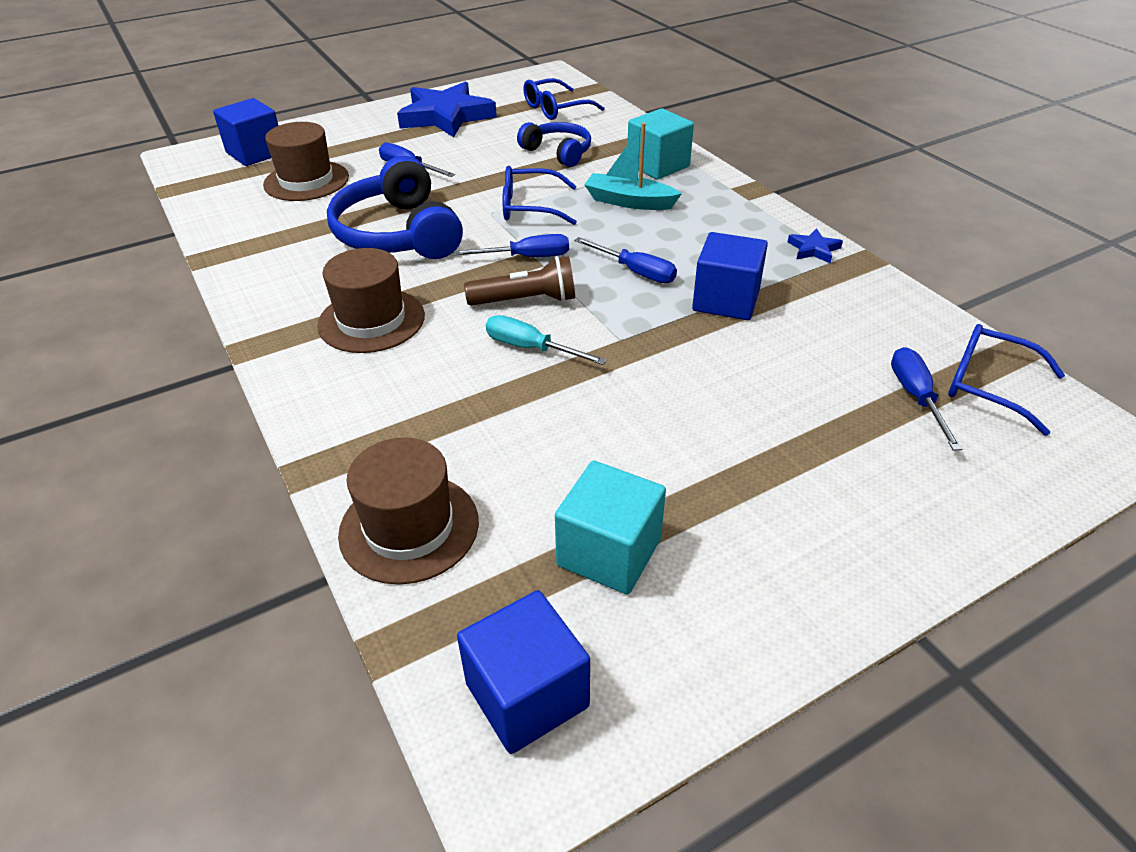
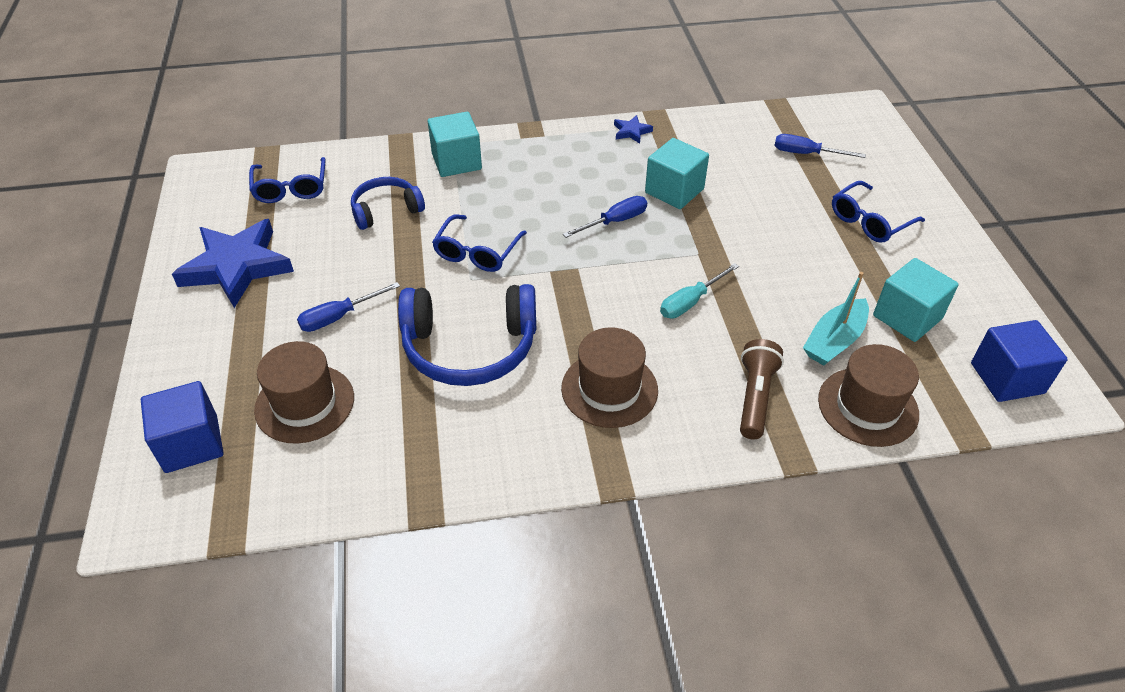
camera: 70 degrees left, 5 degrees up
blue screwdriver [454,234,569,257] -> none
brown flashlight [464,256,575,306] -> brown flashlight moved to [740,339,784,439]
turquoise boat [584,123,682,210] -> turquoise boat moved to [803,272,869,366]
blue cube [692,232,768,320] -> turquoise cube [645,138,709,209]
blue glasses [948,324,1065,436] -> blue glasses moved to [832,181,925,243]

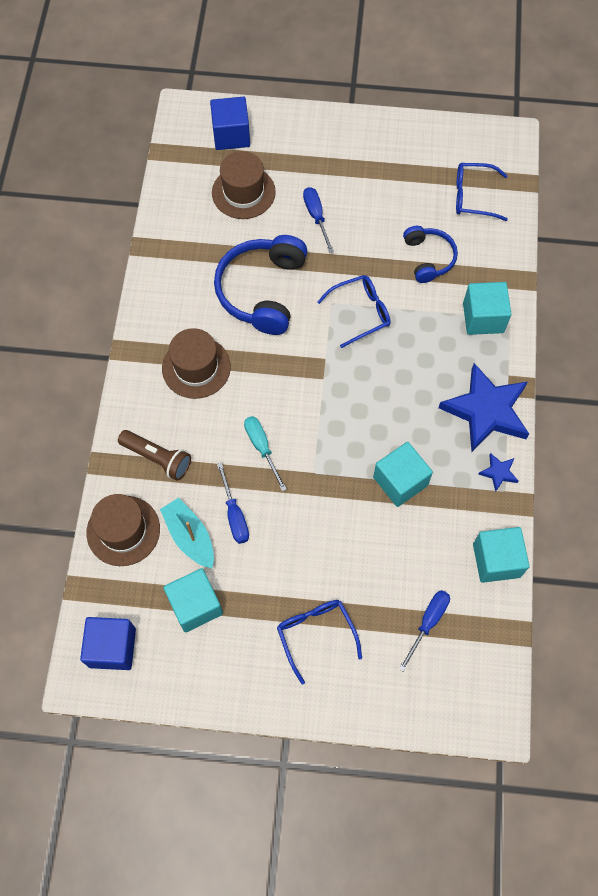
camera: 105 degrees right, 20 degrees up
blue star [172,219,294,308] -> blue star moved to [439,363,529,452]
blue glasses [432,214,527,272] -> blue glasses turned 120 degrees clockwise [317,275,391,348]
blue screwdriver [563,196,647,238] -> blue screwdriver moved to [217,463,249,544]
none -> turquoise cube [473,527,530,583]

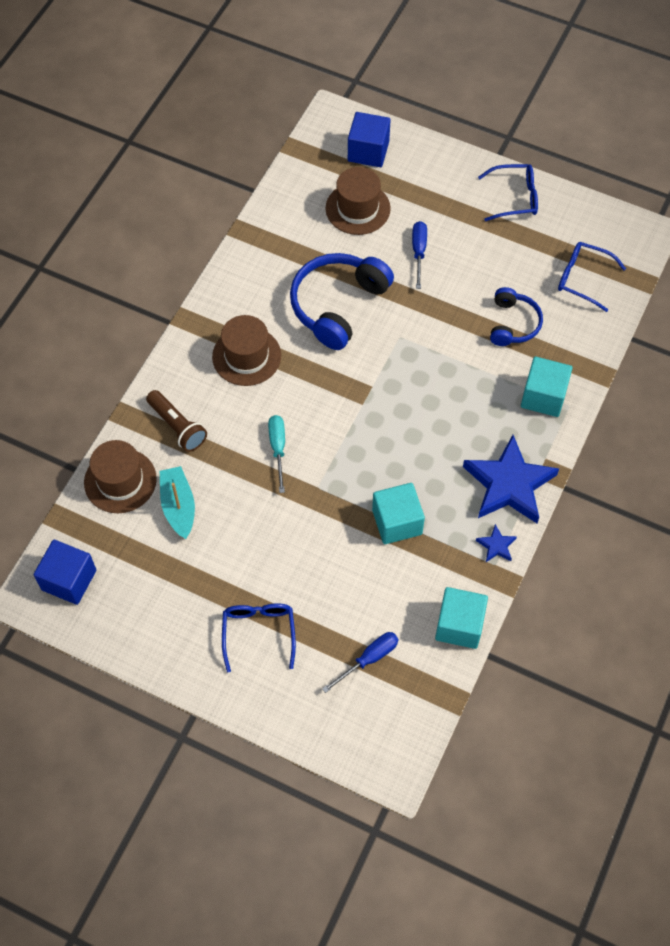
camera: 20 degrees right, 5 degrees down
turquoise cube [163,568,223,633] -> none
blue screwdriver [217,463,249,544] -> none
blue glasses [317,275,391,348] -> blue glasses moved to [478,164,538,221]

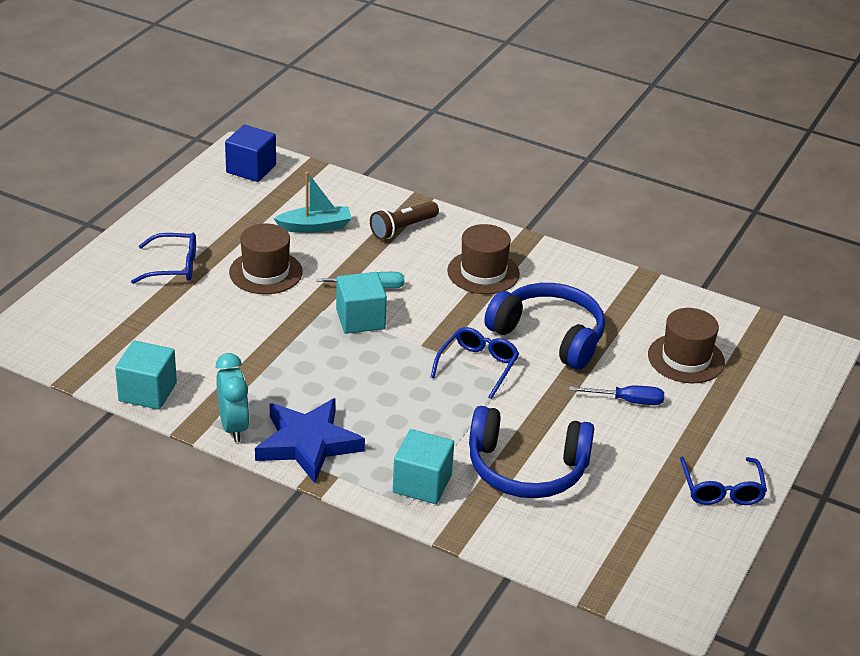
camera: 90 degrees right, 25 degrees down
brown hat [84,440,157,513] -> brown hat moved to [229,223,303,294]
blue screwdriver [322,632,398,693] -> none
blue cube [348,112,390,167] -> none
turquoise cube [372,483,425,544] -> turquoise cube moved to [336,272,387,334]
blue star [476,524,517,562] -> turquoise clock [216,353,250,442]
blue headphones [490,287,543,346] -> blue headphones [469,406,594,498], size x1.70
blue glasses [558,242,626,312] -> blue glasses moved to [431,327,519,399]

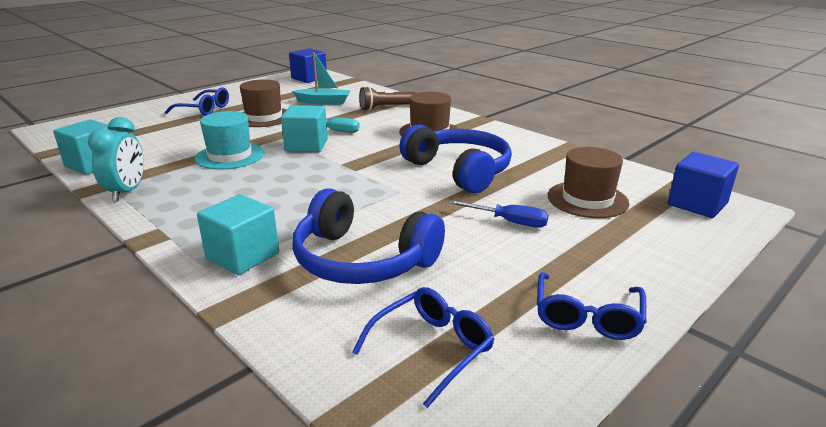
camera: 20 degrees right, 10 degrees down
blue star [255,398,365,483] -> none
blue glasses [431,327,519,399] -> blue glasses moved to [352,287,495,408]
none -> turquoise hat [195,111,264,170]
none -> blue cube [668,152,739,218]

